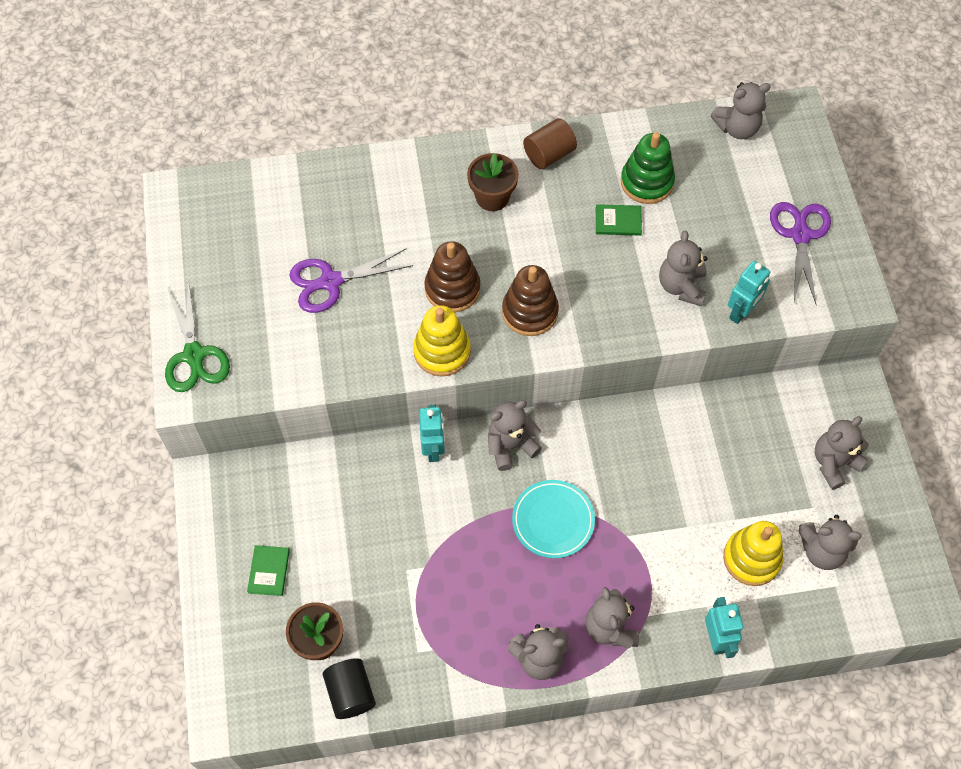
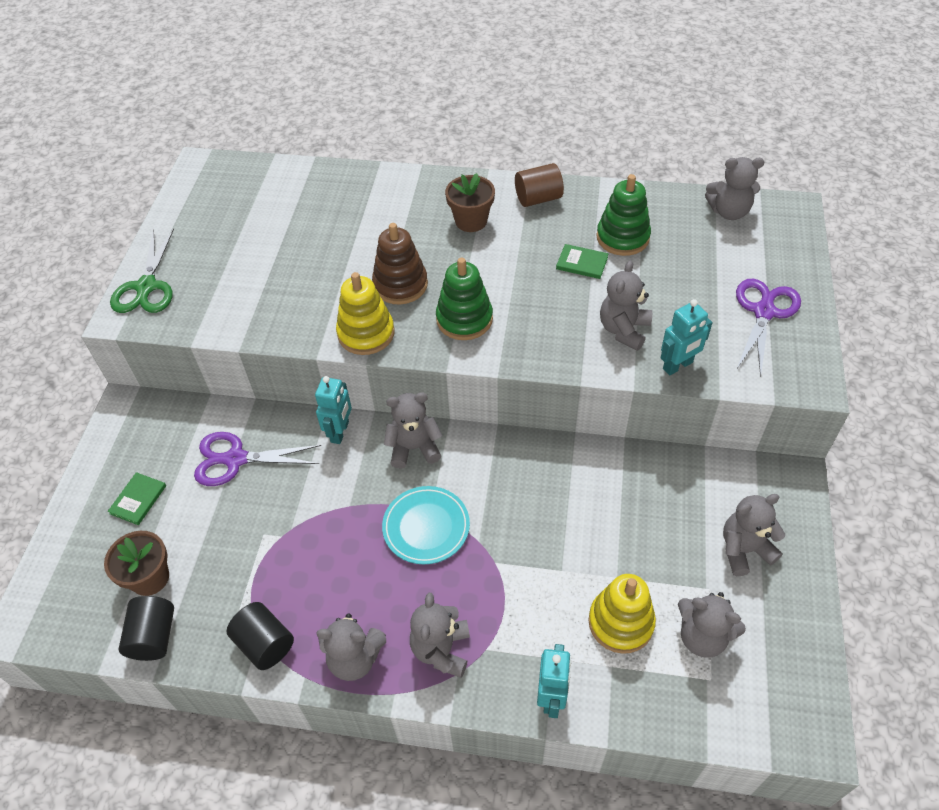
camera: 20 degrees right, 10 degrees down
purple scissors [289,248,413,313] -> purple scissors moved to [194,432,321,486]
brown stacking toy [502,265,559,336] -> green stacking toy [436,258,493,340]
none -> black cylinder [227,602,294,670]

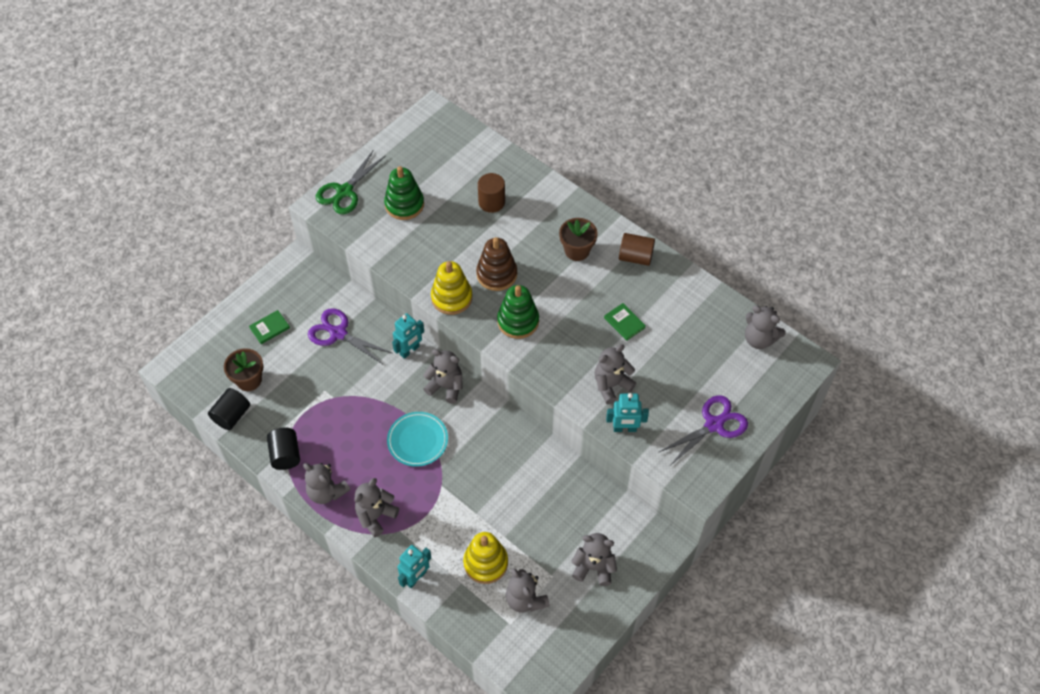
camera: 30 degrees right, 5 degrees up
green stacking toy [597,174,651,256] -> green stacking toy moved to [384,166,424,220]
none -> brown cylinder [478,173,505,213]

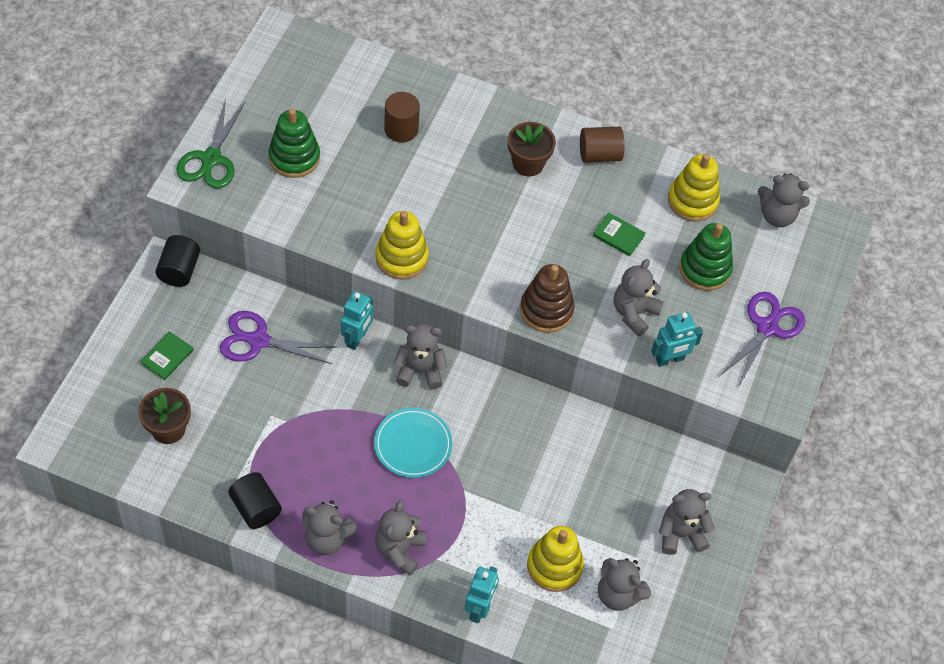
camera: 25 degrees left, 0 degrees up
black cylinder [208,388,250,430] -> black cylinder moved to [155,235,200,287]
brown stacking toy [476,237,517,291] -> brown stacking toy moved to [520,264,575,333]
green stacking toy [497,285,539,339] -> green stacking toy moved to [679,223,733,291]
none -> yellow stacking toy [668,154,720,222]

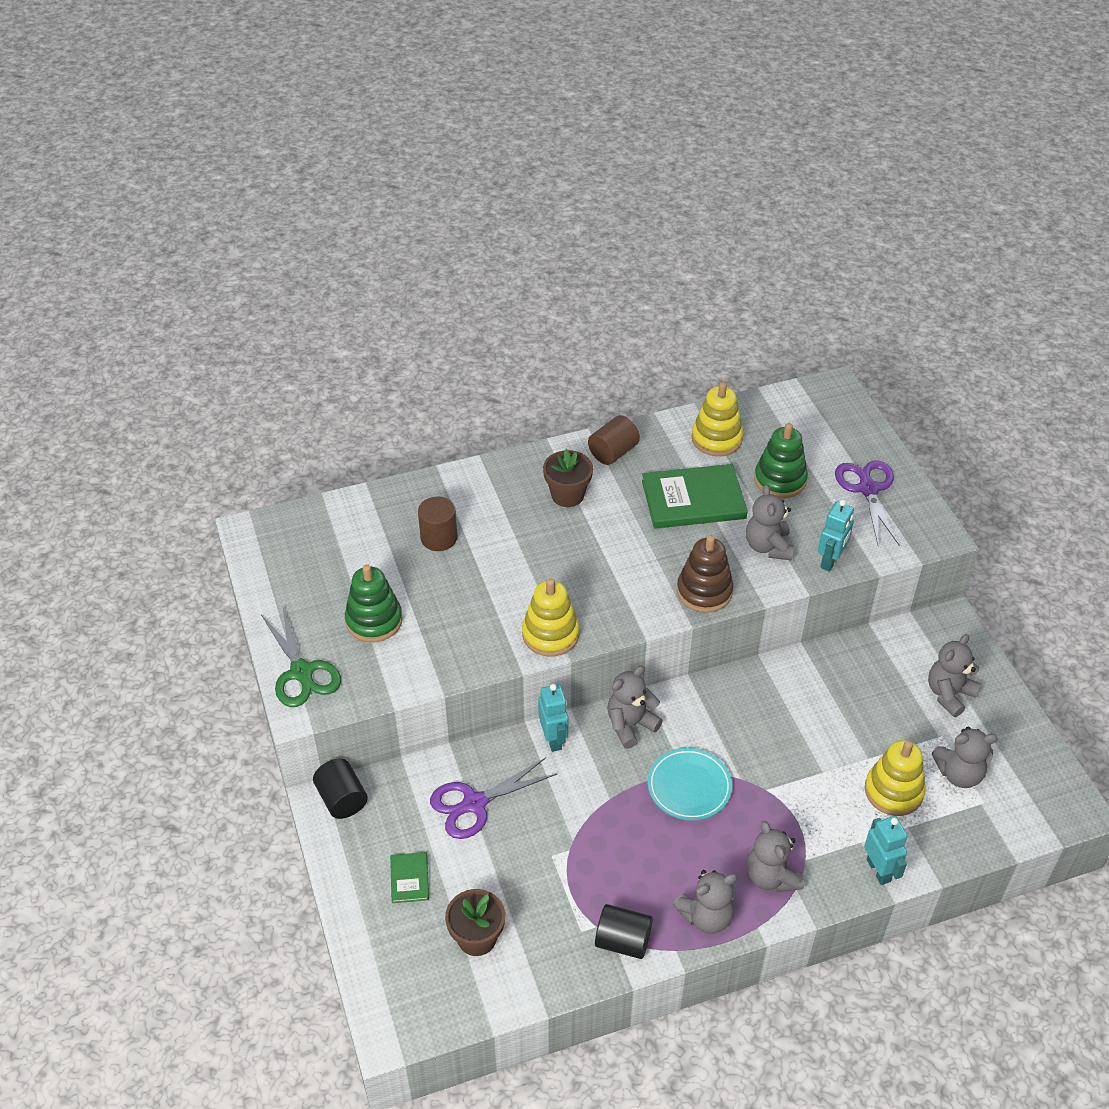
camera: 35 degrees left, 10 degrees down
green book [593,212,646,256] -> green book [642,464,748,529], size x2.11
grey teddy bear [758,173,810,227] -> none

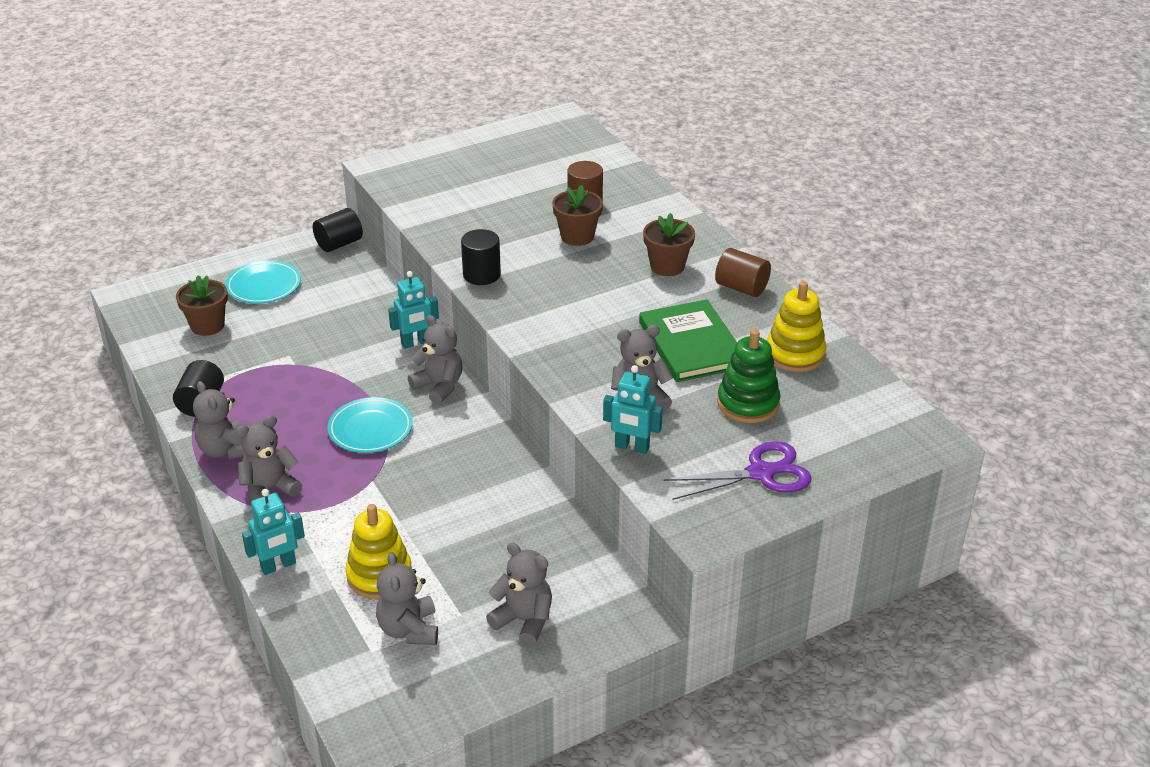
camera: 80 degrees right, 10 degrees down
green scissors [261,605,341,707] -> none
green stacking toy [345,564,403,642] -> none
green book [390,852,429,903] -> turquoise plate [225,260,301,304]
purple scissors [430,757,558,839] -> none
yellow stacking toy [522,578,580,656] -> black cylinder [461,229,501,285]
brown stacking toy [677,535,734,613] -> none
none -> brown flower pot [552,185,603,246]

